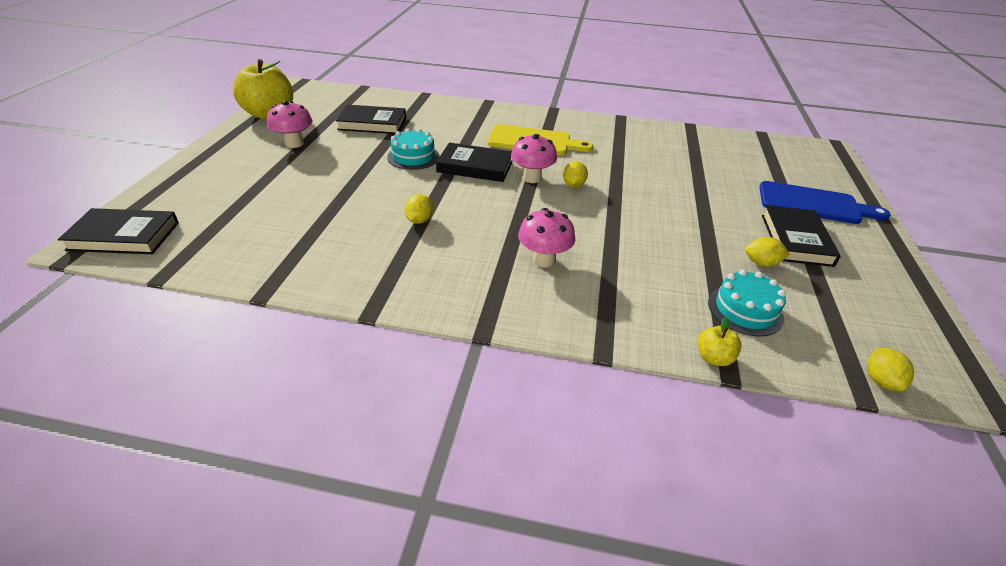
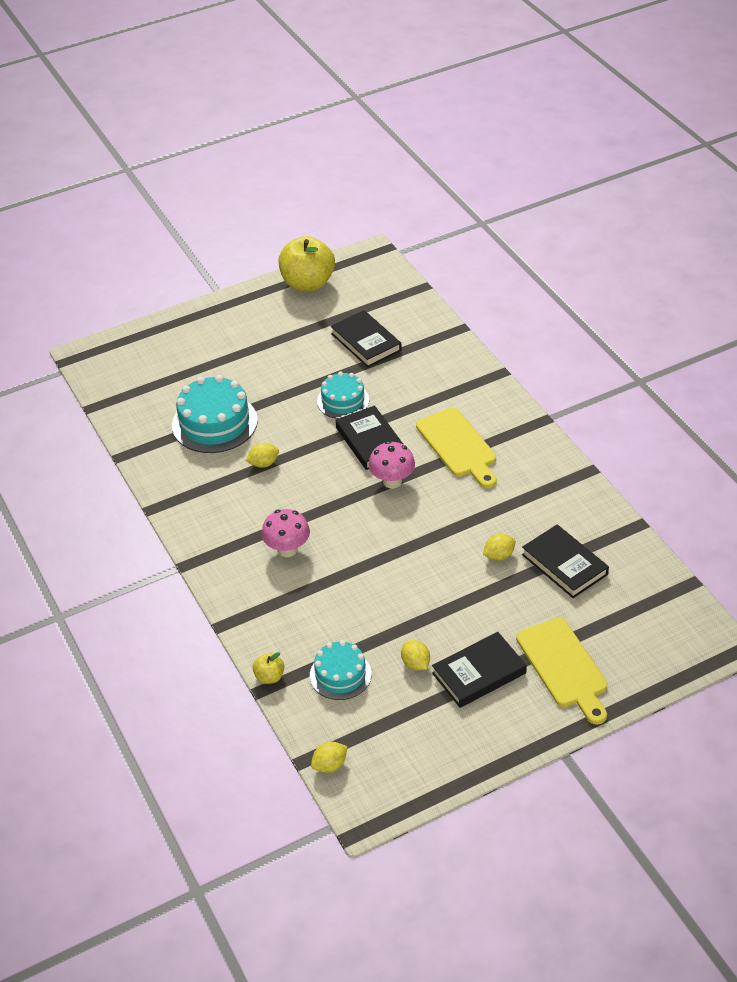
camera: 55 degrees right, 5 degrees up
black book [58,208,179,254] -> black book moved to [522,525,609,598]
pink mushroom [267,101,312,148] -> none
yellow lemon [563,161,588,188] -> yellow lemon moved to [483,534,516,561]
blue cutting board [759,181,890,224] -> yellow cutting board [516,618,608,725]
none -> turquoise cake [172,375,258,453]

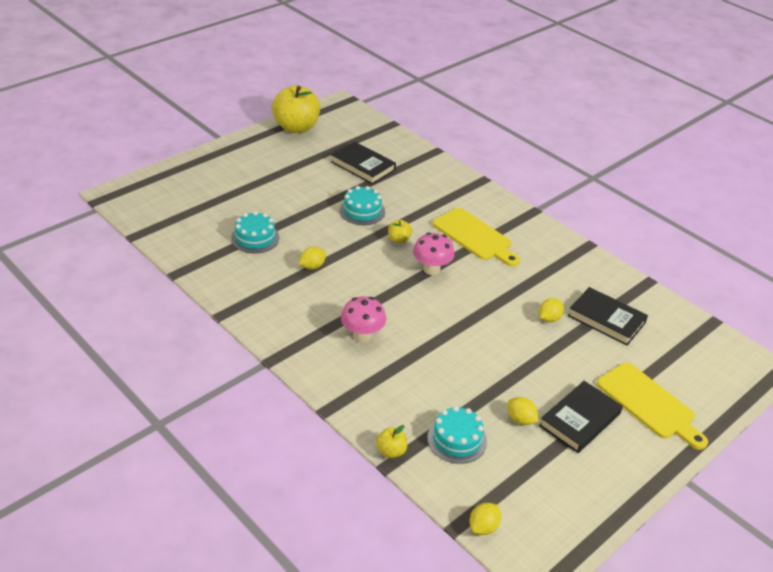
camera: 20 degrees left, 5 degrees down
turquoise cake [172,375,258,453] -> turquoise cake [231,211,279,253], size x0.62
black book [336,405,404,470] -> yellow apple [388,220,412,244]

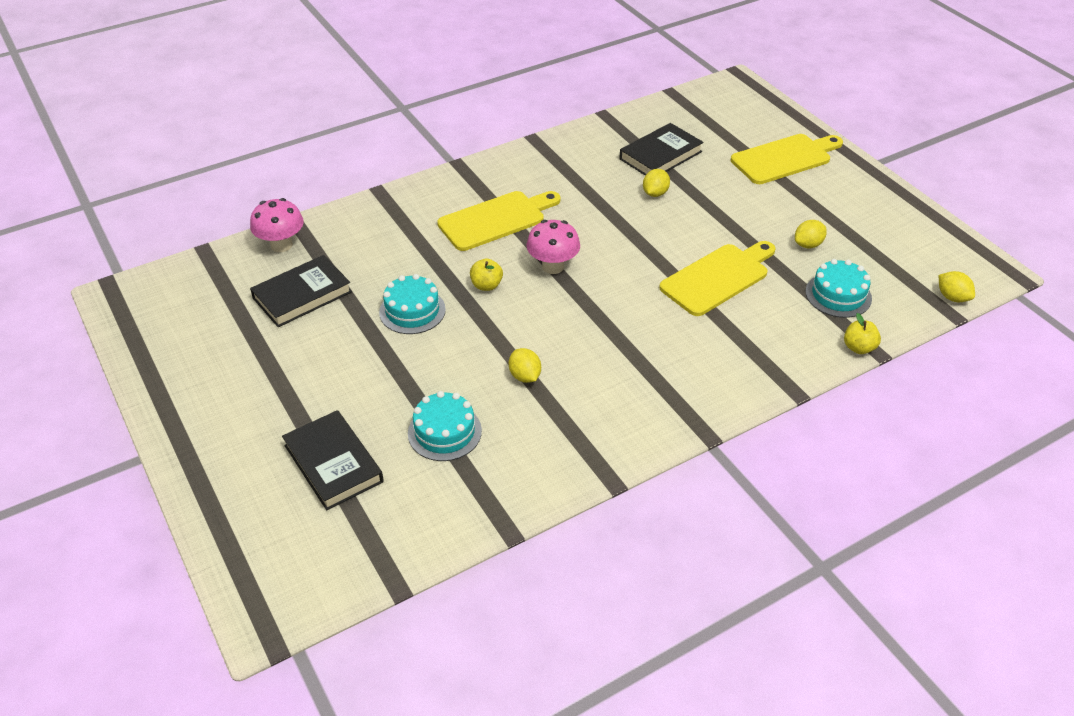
camera: 75 degrees left, 5 degrees up
yellow apple [272,86,320,133] -> none
pink mushroom [341,296,386,342] -> pink mushroom moved to [250,198,304,252]
yellow lemon [539,298,564,322] -> yellow lemon turned 60 degrees clockwise [643,169,670,197]
black book [539,381,623,453] -> black book moved to [282,410,384,510]
none -> yellow cutting board [659,241,776,316]

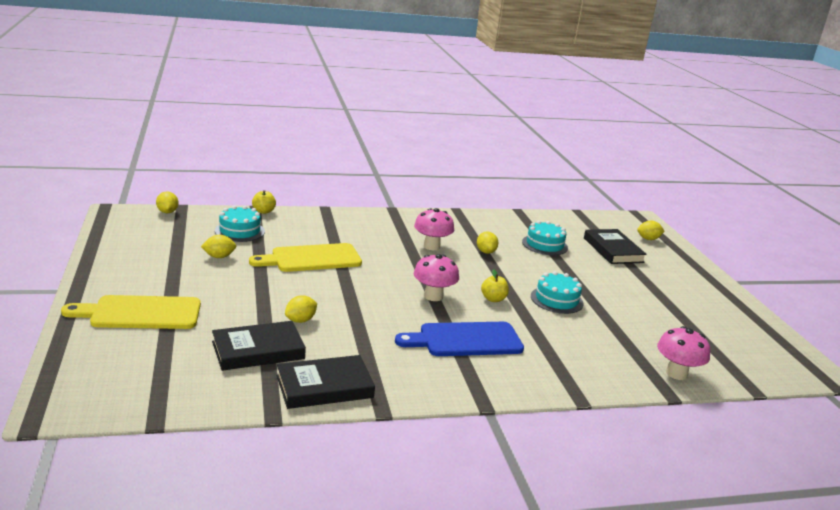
camera: 165 degrees left, 20 degrees down
black book [250,255,352,327] -> black book moved to [276,355,375,409]
yellow cutting board [437,191,561,251] -> blue cutting board [395,322,524,356]
none -> pink mushroom [414,208,454,250]
none -> yellow lemon [637,221,665,240]

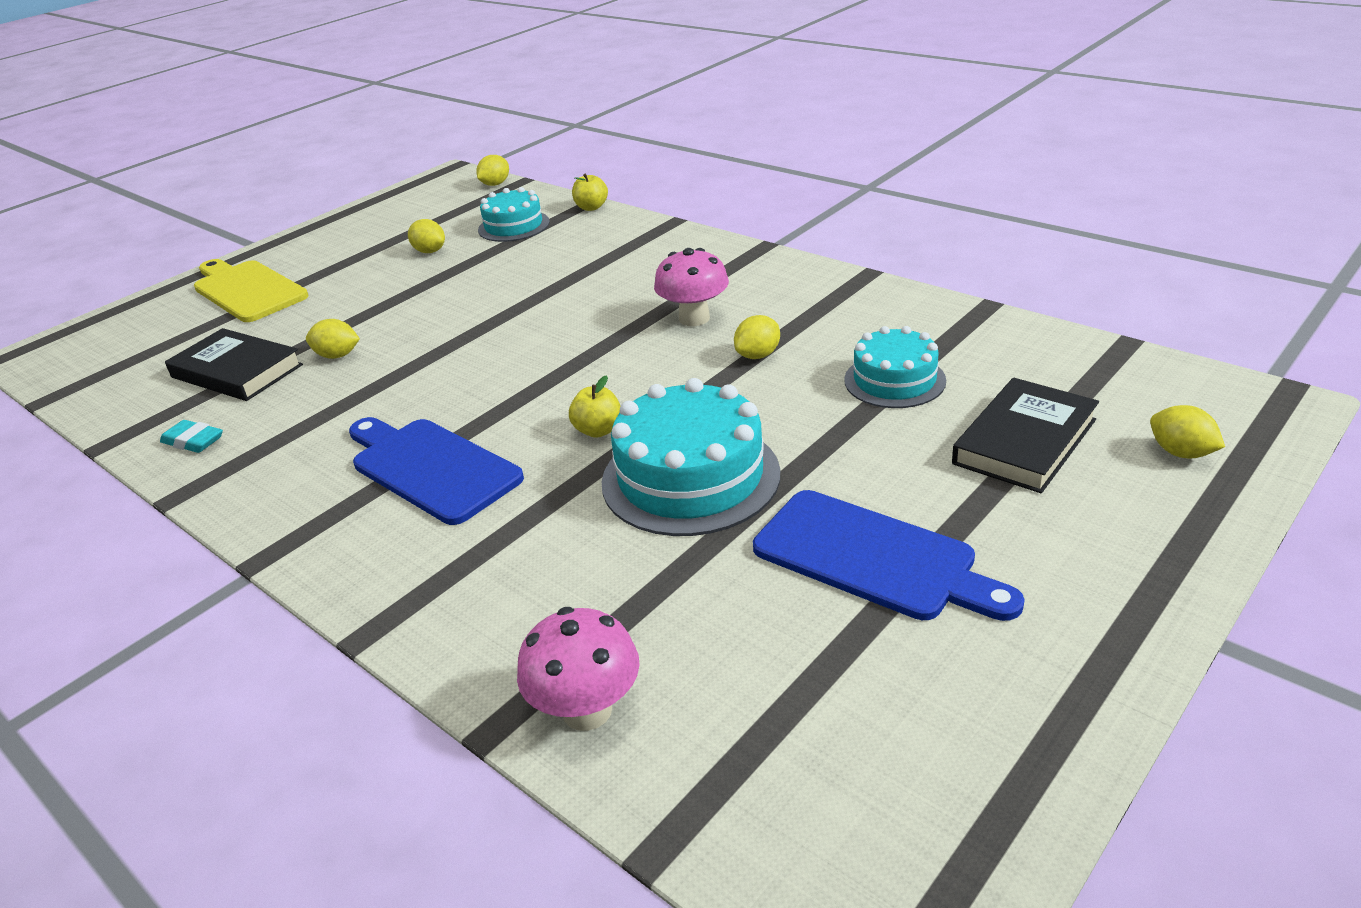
camera: 60 degrees right, 10 degrees up
yellow cutting board [249,243,362,272] -> none
black book [276,355,375,409] -> turquoise eraser [160,420,223,453]
pink mushroom [414,254,459,301] -> none
turquoise cake [531,271,584,314] -> turquoise cake [602,378,780,536], size x1.62
none -> blue cutting board [753,490,1025,621]

